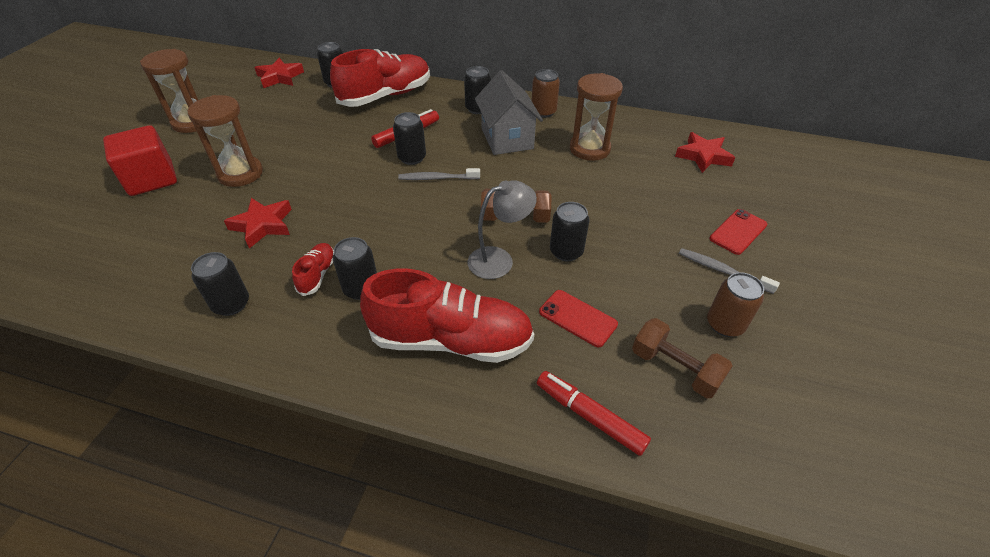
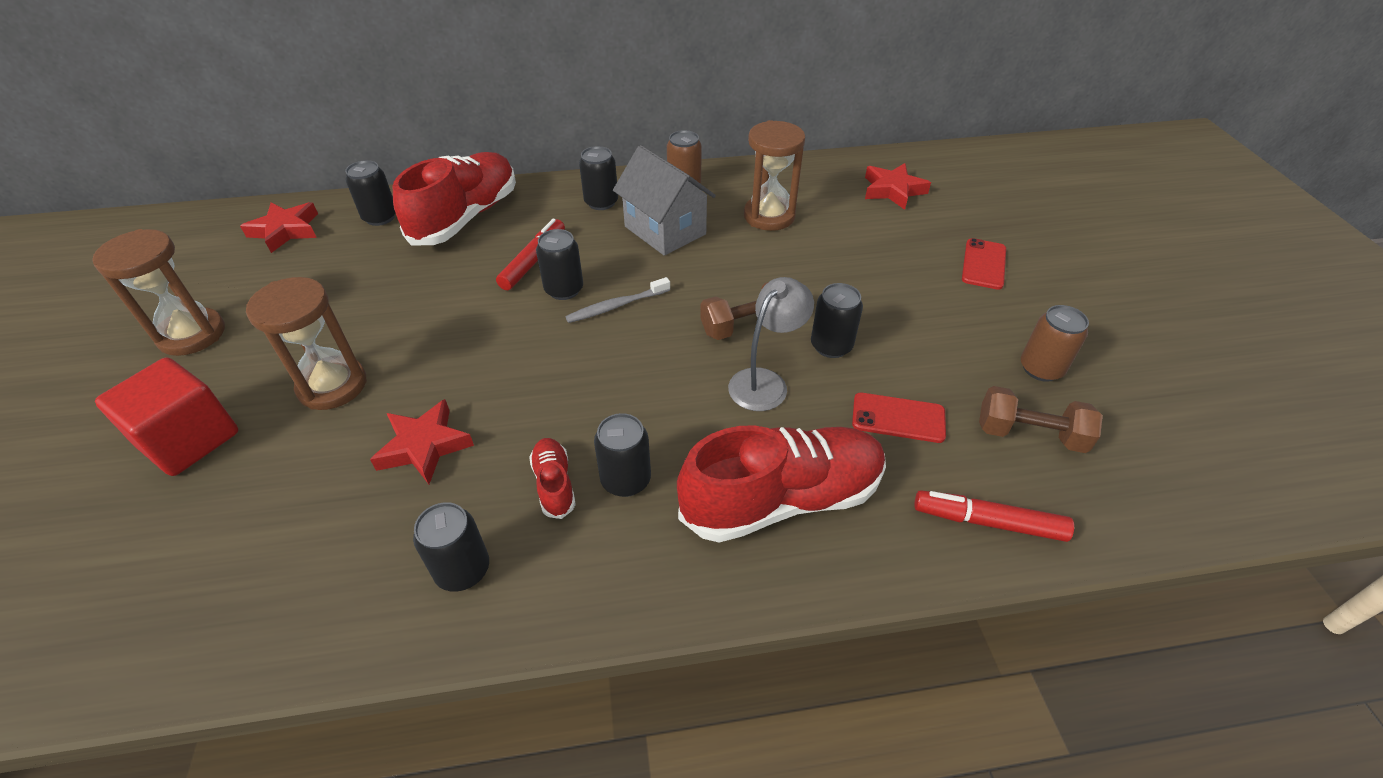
camera: 25 degrees left, 0 degrees up
grey toothbrush [679,248,780,294] -> none

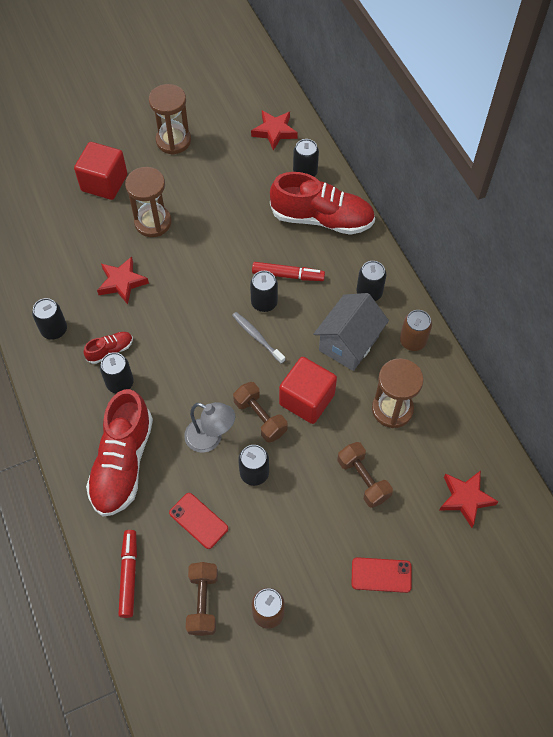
camera: 75 degrees right, 15 degrees up
red shoe [677,425,886,543] -> red shoe turned 45 degrees clockwise [86,389,153,516]
red phone [852,393,946,443] -> red phone turned 45 degrees counterclockwise [169,493,228,549]
none -> red cube [279,357,337,424]
none -> brown dumbbell [337,442,393,508]

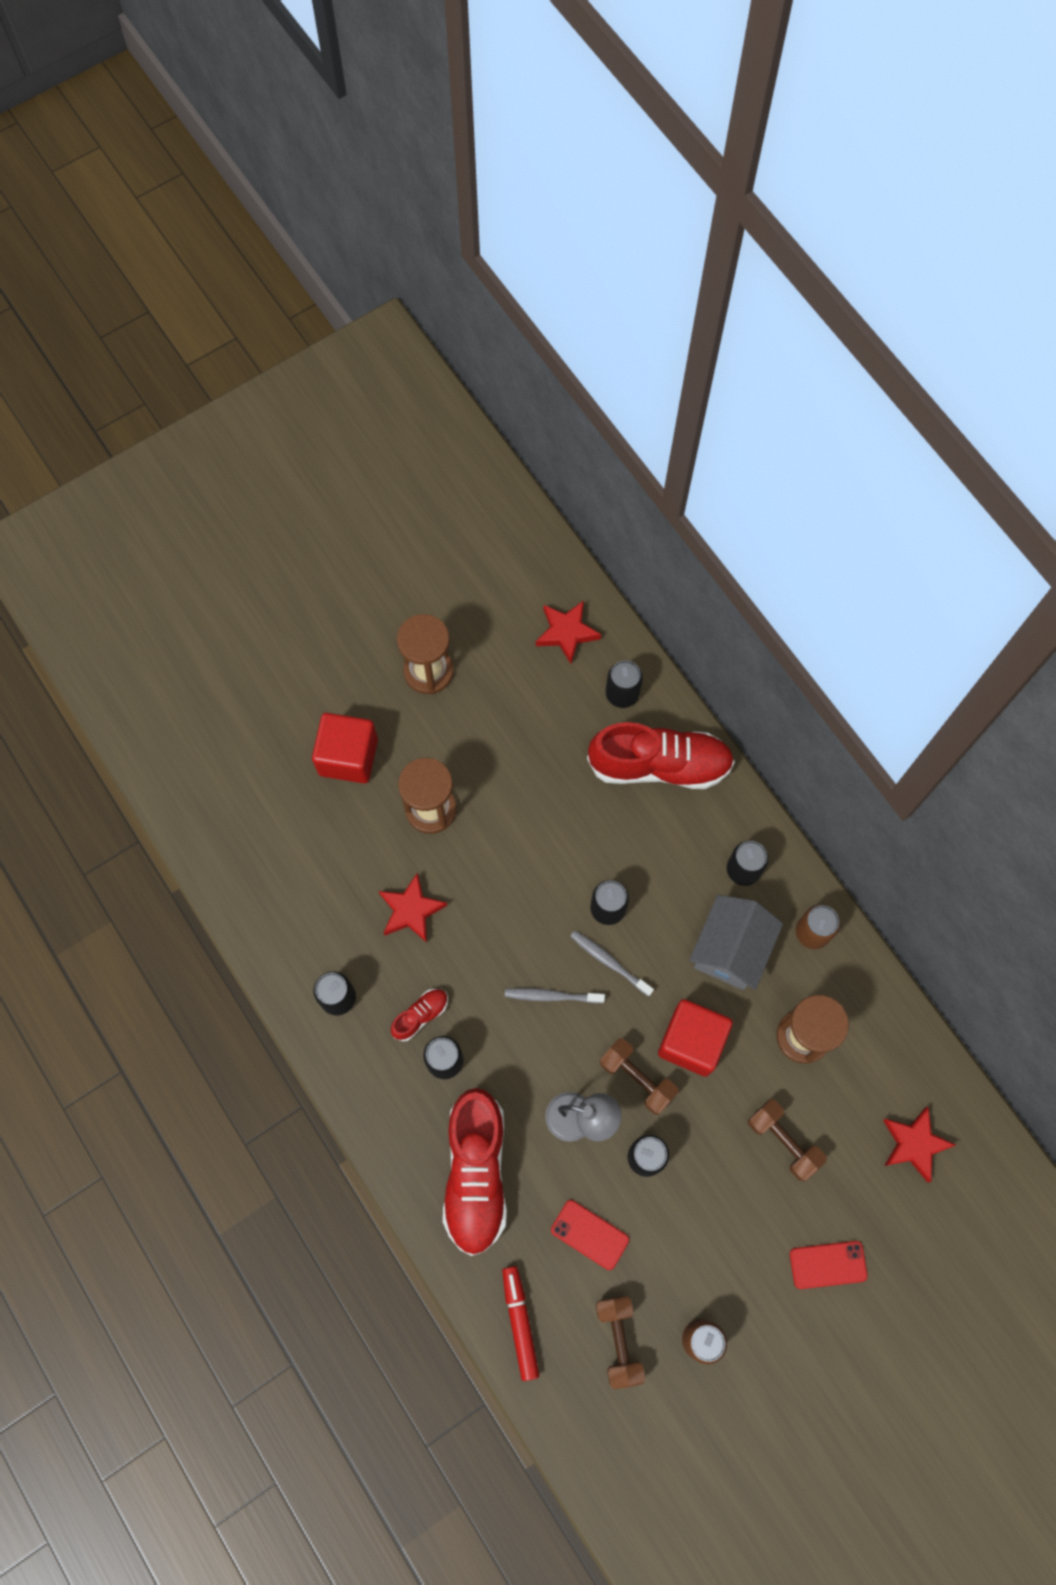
camera: 10 degrees left, 10 degrees up
red marker [252,262,325,281] -> none
none -> grey toothbrush [505,988,605,1003]

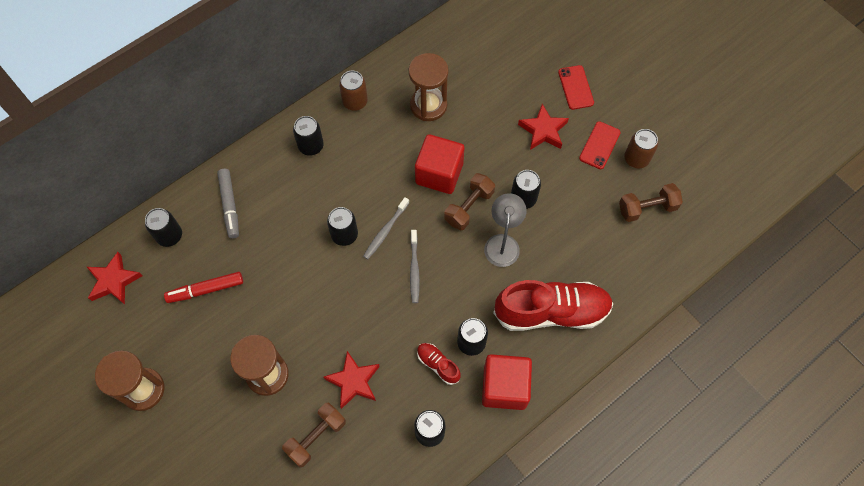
camera: 95 degrees left, 5 degrees down
red cube [312,713,378,783] -> red cube moved to [482,354,532,410]
red marker [502,1266,539,1381] -> red marker moved to [164,272,243,303]
red phone [551,1200,629,1270] -> red phone moved to [579,121,621,169]
red shoe [587,722,735,789] -> grey marker [217,169,239,238]
grey house [689,895,783,990] -> none
brown dumbbell [748,1099,827,1181] -> brown dumbbell moved to [282,402,346,467]
red star [883,1107,956,1182] -> red star moved to [518,104,569,150]

